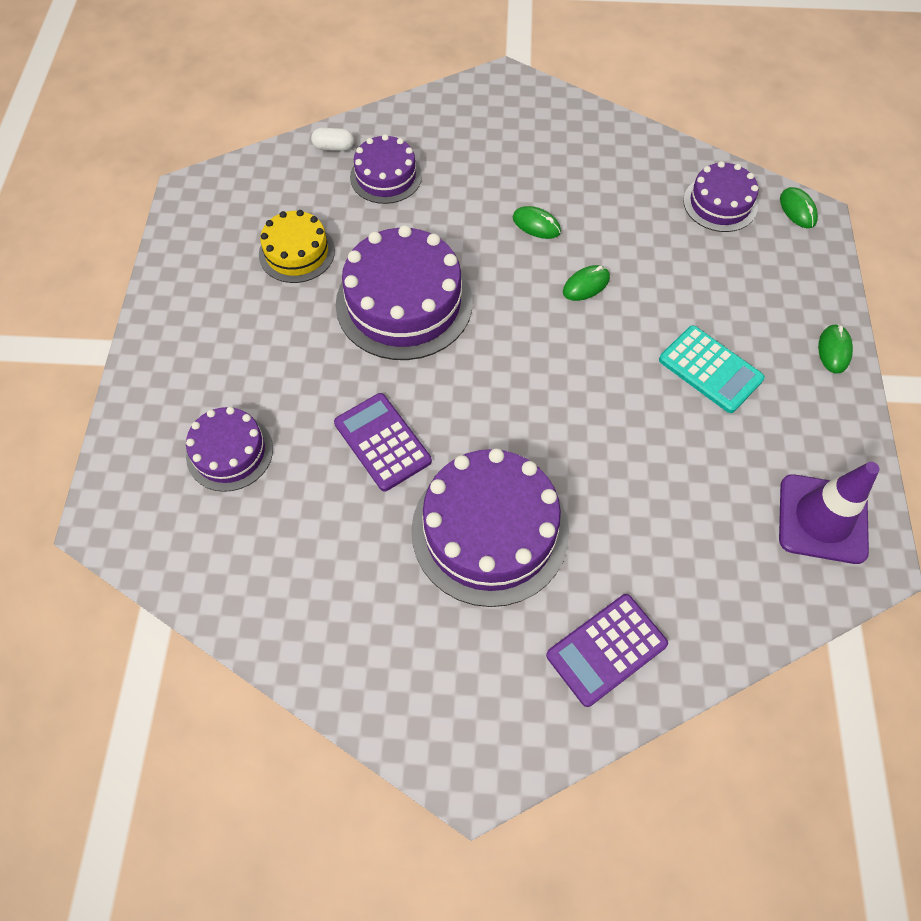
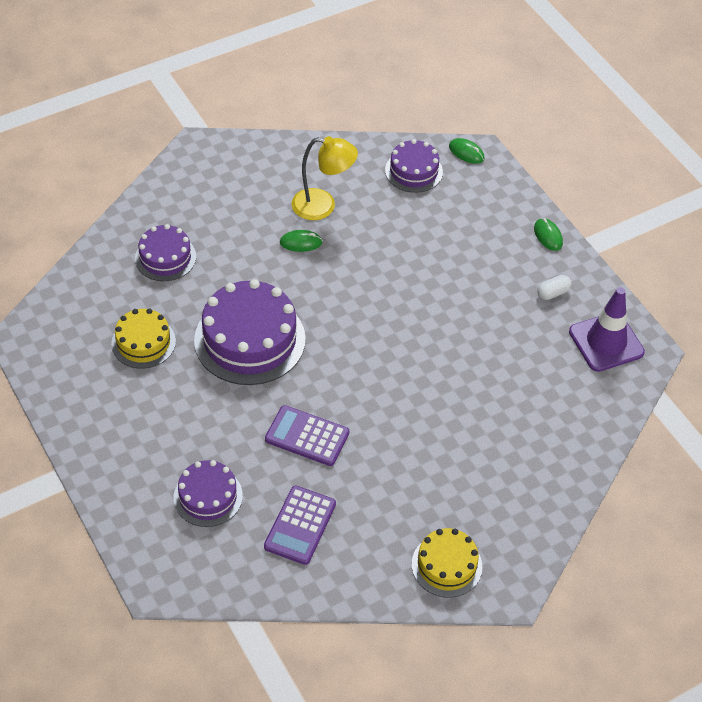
camera: 35 degrees left, 10 degrees down
white capsule [311,128,354,151] -> white capsule moved to [537,275,572,300]
purple cake [411,448,569,607] -> none
purple calculator [546,594,668,707] -> purple calculator moved to [264,486,336,565]
green mouse [563,265,610,301] -> none
turquoise calculator [659,325,765,413] -> none
none -> yellow lamp [292,136,358,220]
none -> yellow cake [412,528,482,598]

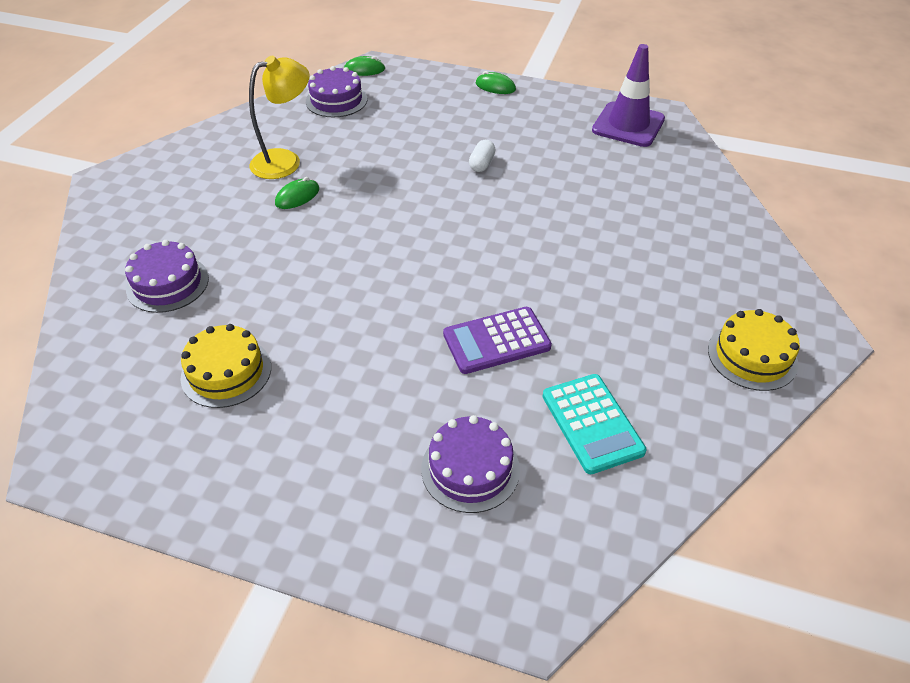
camera: 40 degrees left, 5 degrees down
purple cake [194,279,306,385] -> none
purple calculator [264,486,336,565] -> turquoise calculator [543,374,646,474]
white capsule [537,275,572,300] -> white capsule moved to [469,140,496,172]

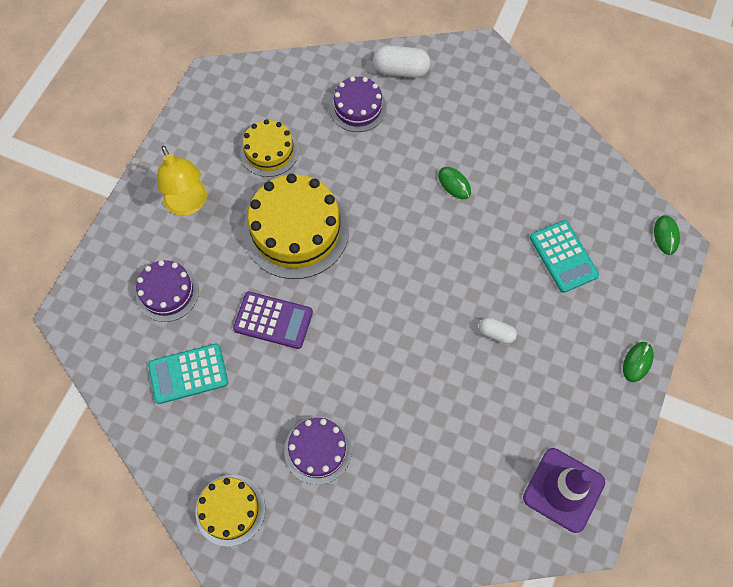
camera: 95 degrees right, 20 degrees up
yellow lamp [249,56,310,179] -> yellow lamp moved to [157,146,207,216]
purple cake [306,66,367,117] -> purple cake moved to [284,417,352,485]
purple calculator [443,307,552,374] -> purple calculator turned 120 degrees clockwise [233,292,313,349]
none -> yellow cake [243,174,349,279]
none -> white capsule [373,45,430,78]
none -> turquoise calculator [530,220,599,293]

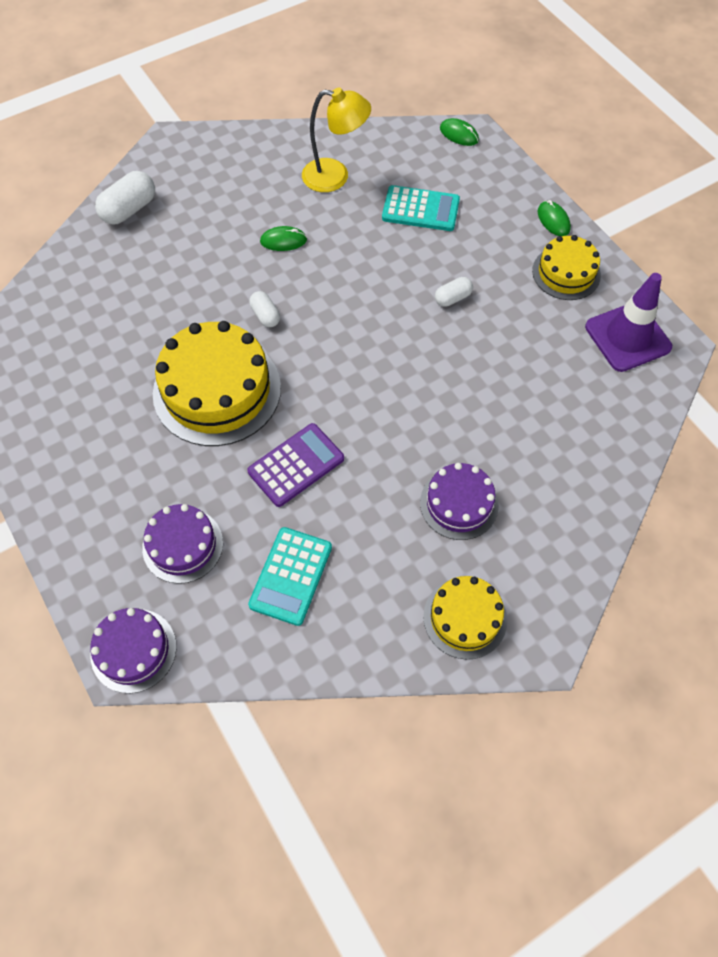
camera: 55 degrees left, 5 degrees down
yellow lamp [157,146,207,216] -> yellow lamp moved to [302,88,371,192]
yellow cake [240,119,299,177] -> yellow cake moved to [532,235,601,300]
purple cake [330,76,386,132] -> purple cake moved to [90,608,177,693]
none -> white capsule [249,291,280,327]

